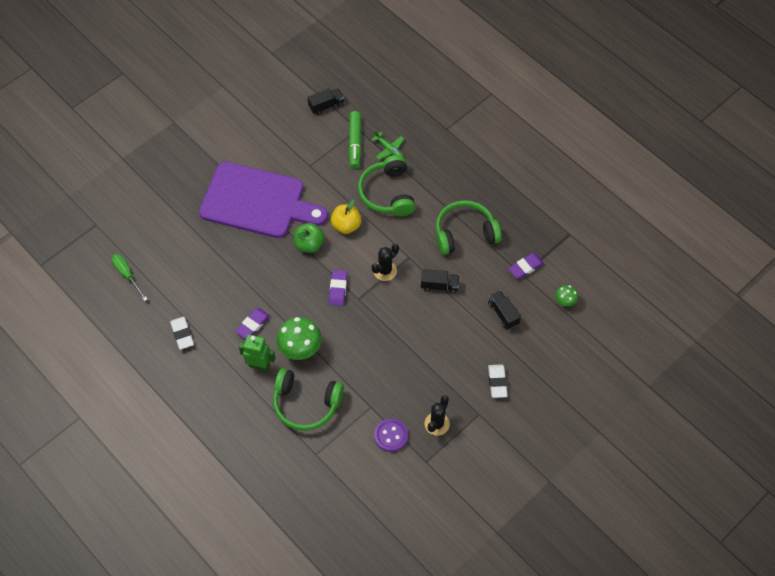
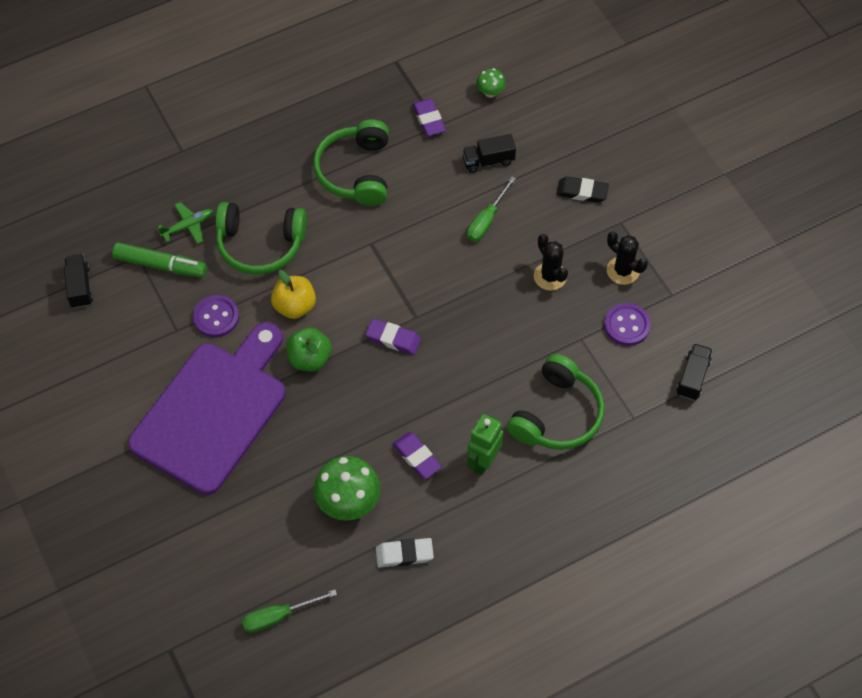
camera: 75 degrees left, 0 degrees up
green mushroom [276,317,322,360] -> green mushroom moved to [314,456,381,521]
black cactus [372,244,399,281] -> black cactus moved to [534,234,568,291]
black truck [421,269,459,294] -> black truck moved to [676,343,713,400]
white eraser [488,364,508,398] -> black eraser [556,176,609,203]
none -> purple button [193,295,239,337]
none -> green screwdriver [467,177,516,242]

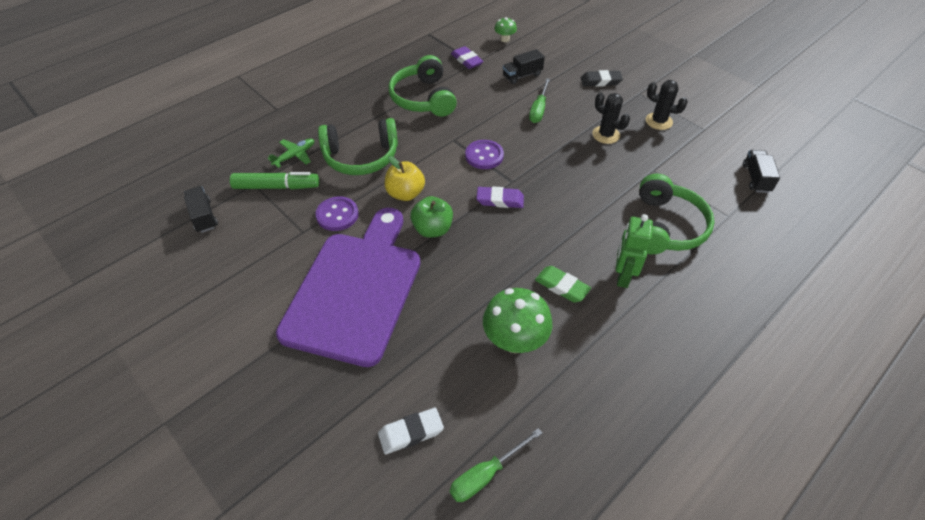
camera: 15 degrees left, 10 degrees down
white eraser [376,538,434,568] -> white eraser moved to [378,408,444,454]
purple eraser [393,432,442,479] -> green eraser [535,266,591,303]
purple button [604,303,651,346] -> purple button moved to [465,140,504,169]

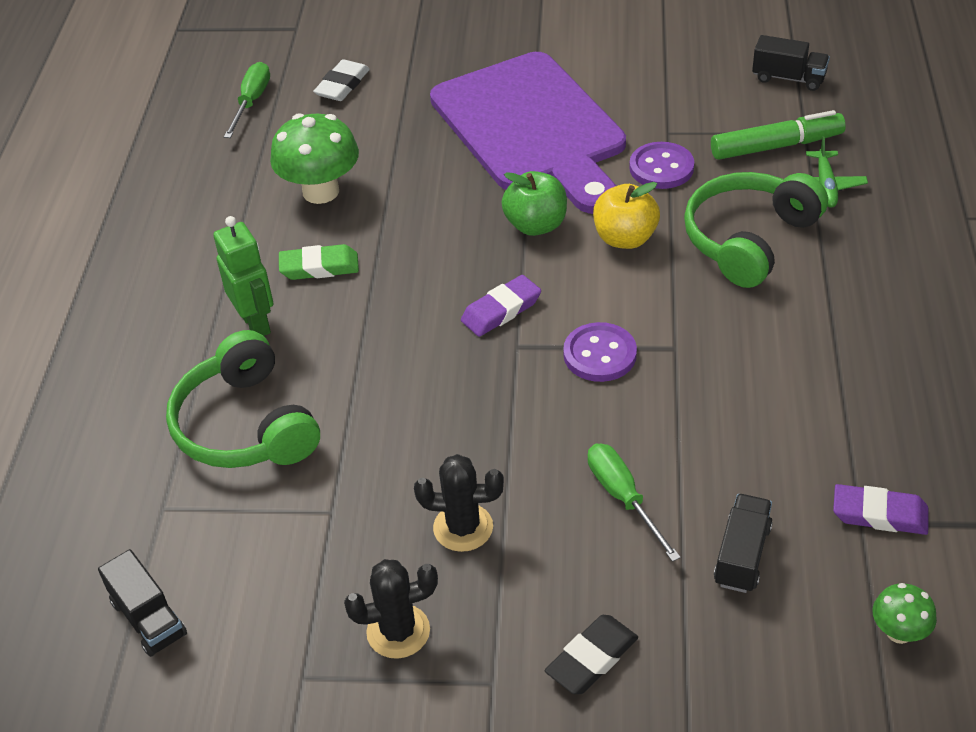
camera: 140 degrees right, 5 degrees down
green marker [230,172,319,190] -> green marker turned 150 degrees counterclockwise [711,110,846,160]
green headphones [389,55,457,117] -> none

